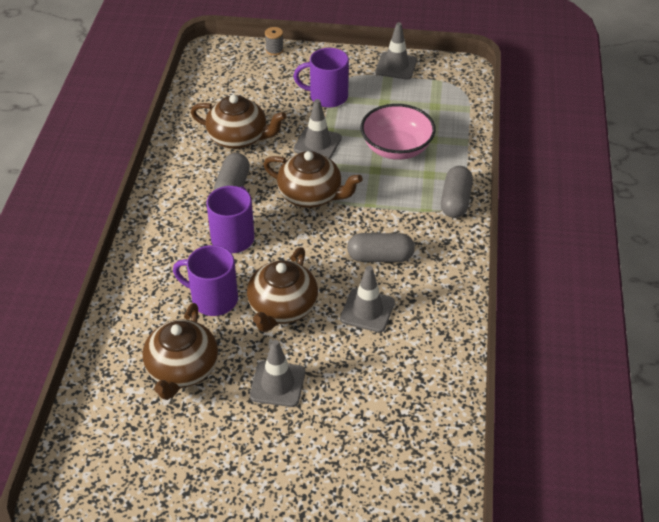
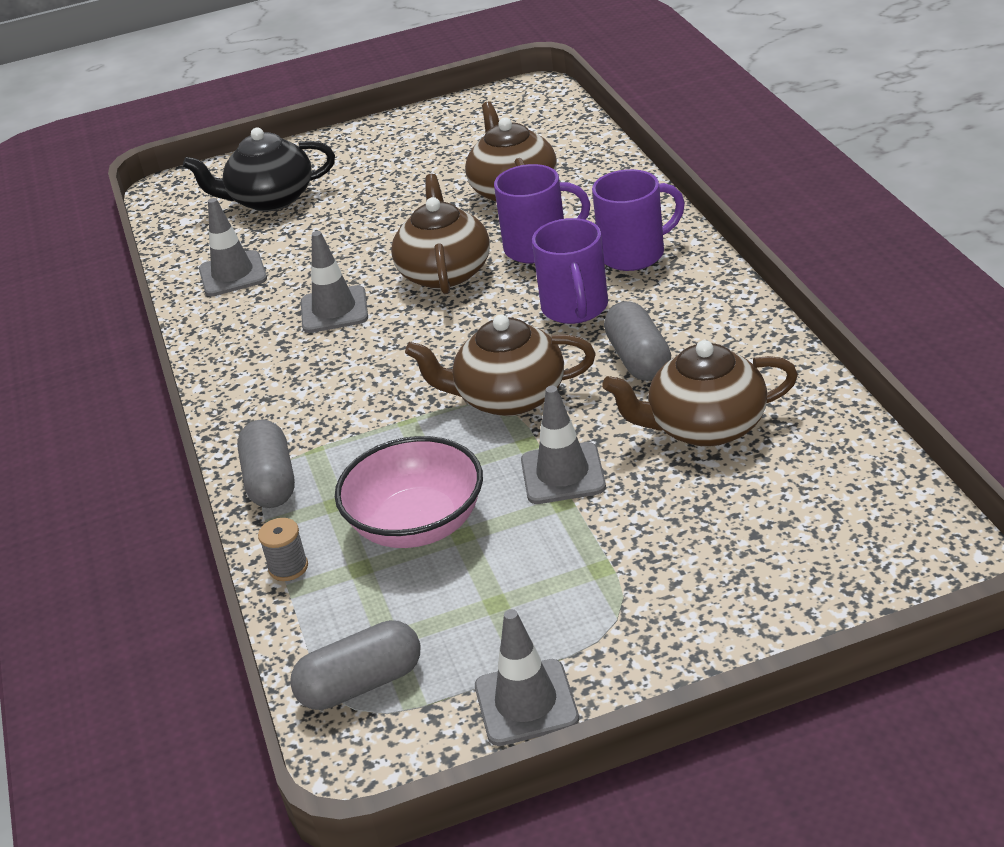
camera: 160 degrees right, 10 degrees down
grey traffic cone [250,340,305,407] -> grey traffic cone moved to [199,198,267,296]
grey spool [265,27,284,56] -> grey spool moved to [258,518,308,581]
purple mug [293,48,349,108] -> purple mug moved to [592,169,685,271]
grey capsule [347,233,415,262] -> grey capsule moved to [290,620,421,710]
none -> black teapot [183,128,335,211]

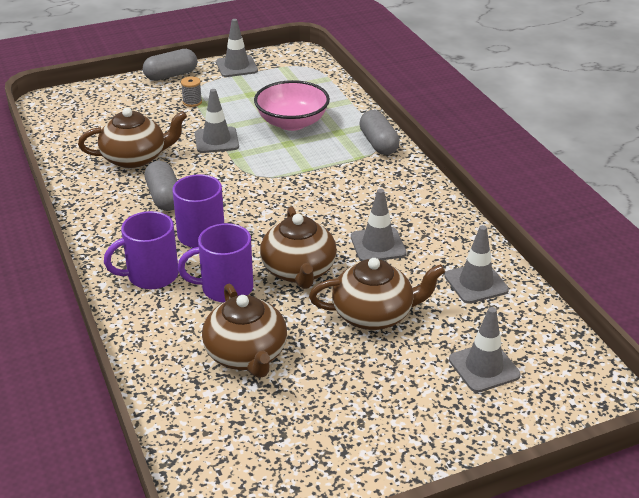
camera: 170 degrees right, 0 degrees up
black teapot [183,128,335,211] -> grey traffic cone [449,307,521,393]
grey spool [258,518,308,581] -> grey spool moved to [181,76,202,107]
grey capsule [290,620,421,710] -> grey capsule moved to [143,49,197,81]
brown teapot [405,314,596,416] -> brown teapot moved to [309,258,445,330]

